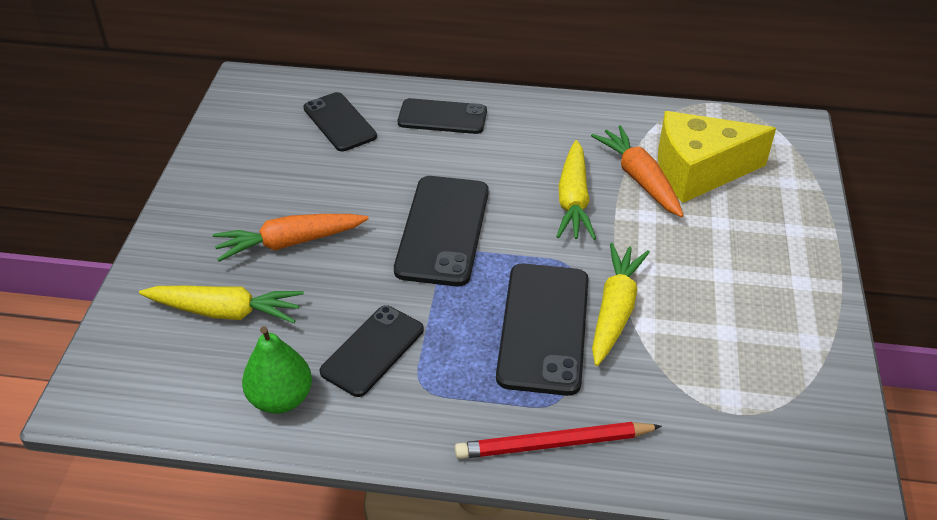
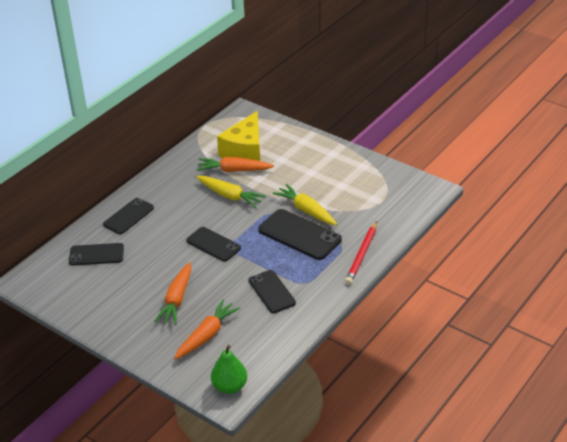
camera: 60 degrees left, 5 degrees down
yellow carrot [139,286,304,323] -> orange carrot [174,299,241,359]
green pear [242,326,312,414] -> green pear moved to [211,345,247,394]
black phone [394,176,489,286] -> black phone [187,227,241,262], size x0.66

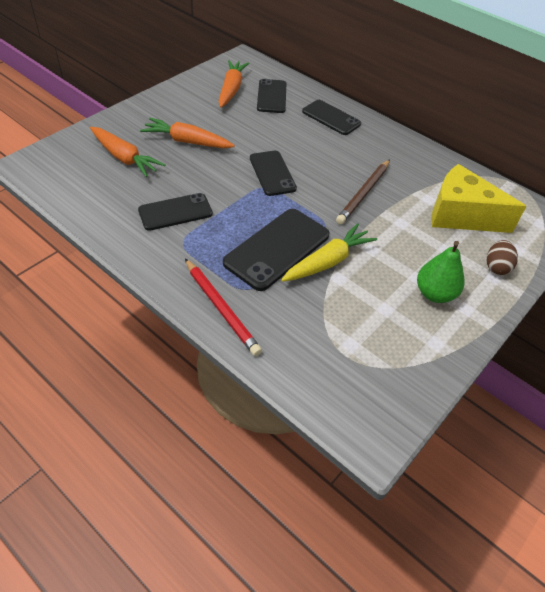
camera: 90 degrees right, 10 degrees up
black phone [187,227,241,262] -> black phone turned 60 degrees counterclockwise [250,151,297,196]
yellow carrot [196,176,266,208] -> brown pencil [336,159,390,225]
orange carrot [197,157,274,172] -> orange carrot moved to [219,60,249,108]
green pear [211,345,247,394] -> green pear moved to [417,241,464,303]
red pencil [345,221,377,285] -> red pencil turned 150 degrees counterclockwise [185,259,262,356]
none -> brown egg [487,240,518,275]

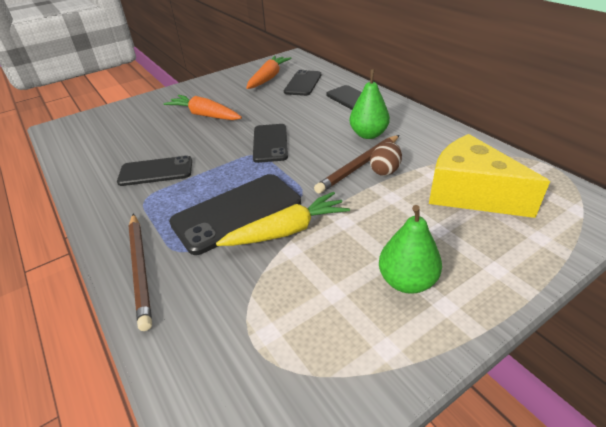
camera: 20 degrees right, 10 degrees down
orange carrot [90,127,165,177] -> none
red pencil [185,259,262,356] -> brown pencil [129,214,152,331]
brown egg [487,240,518,275] -> brown egg moved to [370,142,402,176]
none -> green pear [350,69,390,139]

